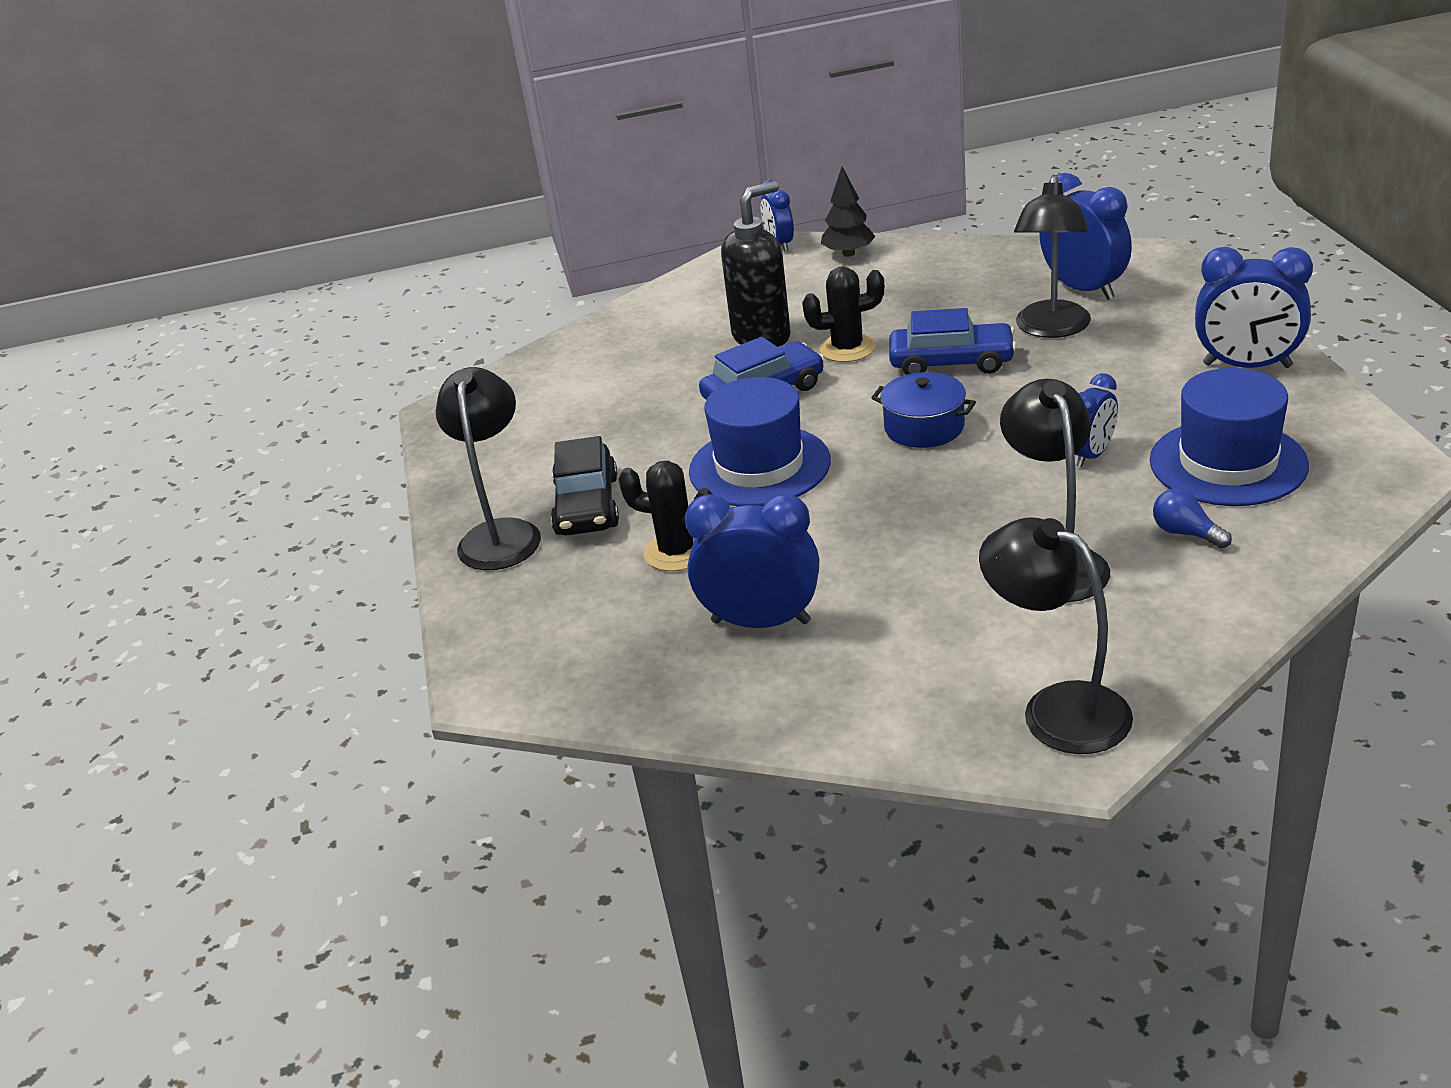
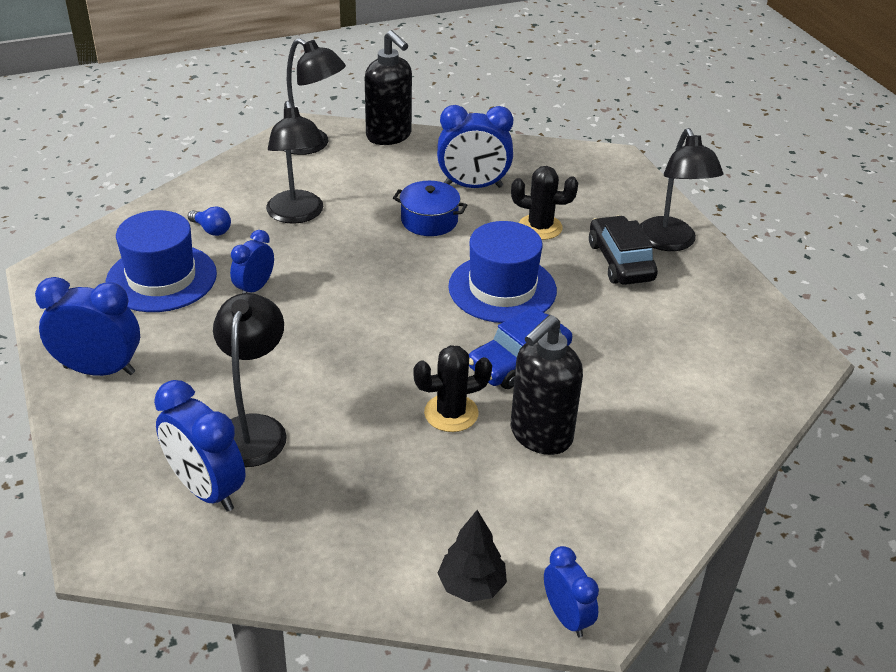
camera: 165 degrees right, 5 degrees up
blue pot [871,372,976,448] -> blue pot moved to [393,181,467,236]
blue car [889,308,1017,375] -> none
none -> black soap dispenser [365,30,412,145]

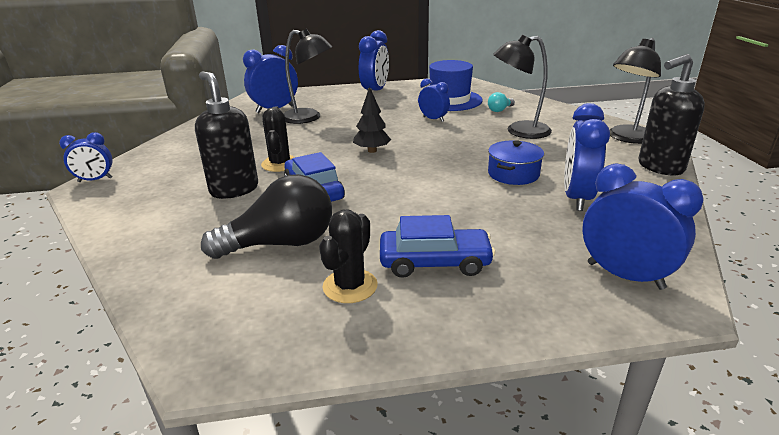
camera: 105 degrees right, 10 degrees down
blue light bulb [188,206,231,236] -> turquoise light bulb [488,92,515,112]
black tree [438,510,507,602] -> black tree moved to [353,87,391,153]
blue hat [448,221,557,323] -> none
black cactus [511,166,578,240] -> black cactus moved to [319,209,378,303]
black car [589,215,658,285] -> blue car [380,215,495,278]
black lamp [640,128,723,251] -> none
none -> black light bulb [201,174,332,259]
none -> blue clock [582,163,704,290]

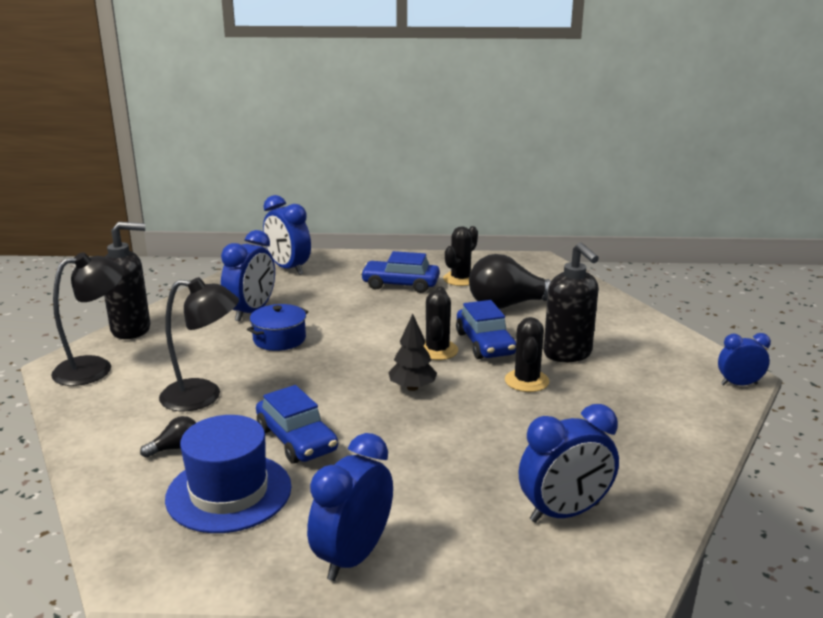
camera: 170 degrees left, 5 degrees down
black lamp [284,29,332,124] -> none
blue clock [418,78,450,122] -> blue car [256,385,338,464]
turquoise light bulb [488,92,515,112] -> black light bulb [140,416,196,458]
none -> black cactus [424,287,459,360]

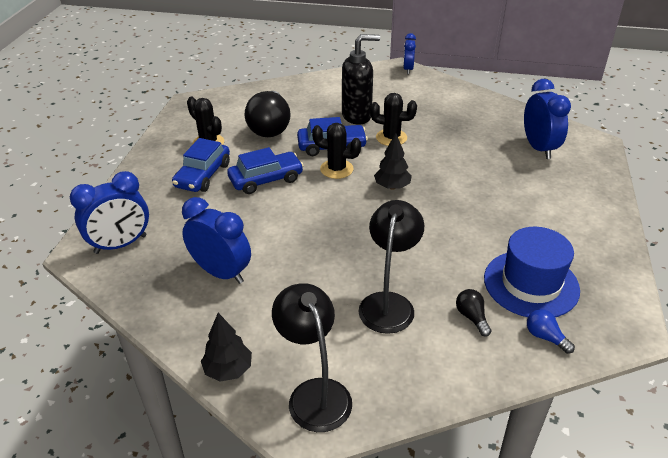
camera: 80 degrees left, 15 degrees up
black soap dispenser [104,222,151,339] -> black tree [201,313,252,382]
blue pot [247,304,309,351] -> none
blue car [256,385,338,464] -> blue car moved to [227,147,304,194]
blue clock [307,433,393,581] -> none
none -> blue light bulb [527,309,575,354]

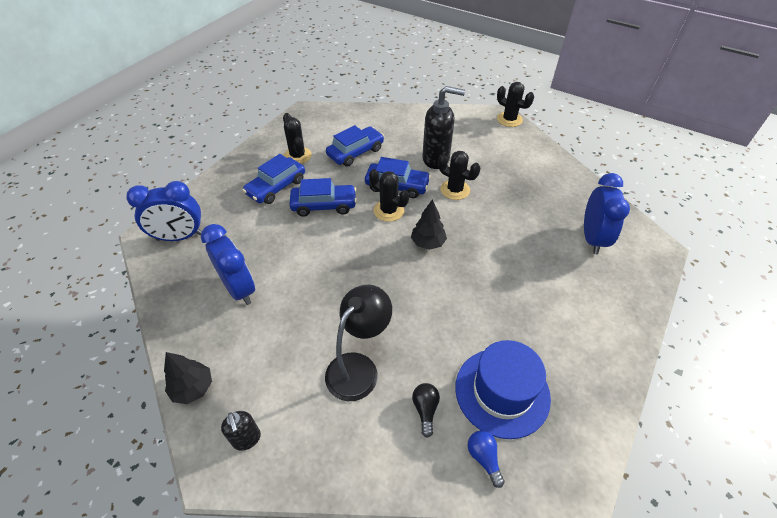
camera: 20 degrees right, 10 degrees up
black light bulb [245,91,291,137] -> blue car [326,125,384,167]
black lamp [272,283,352,432] -> black soap dispenser [221,411,261,451]
blue clock [403,33,416,74] -> black cactus [497,82,534,127]

